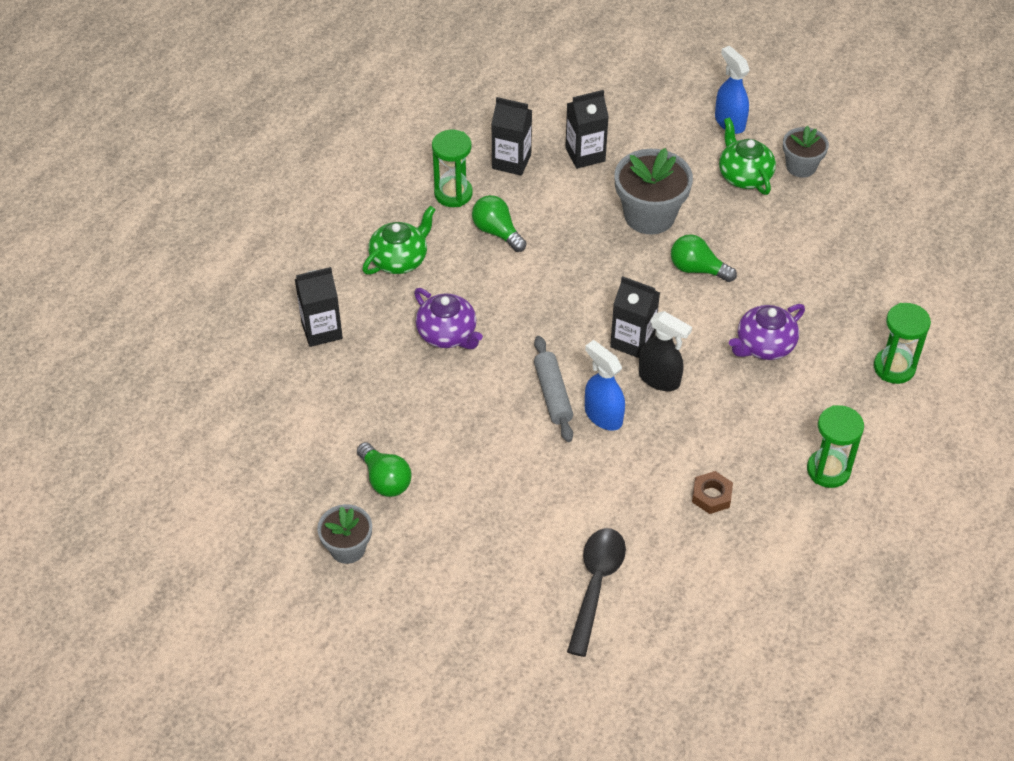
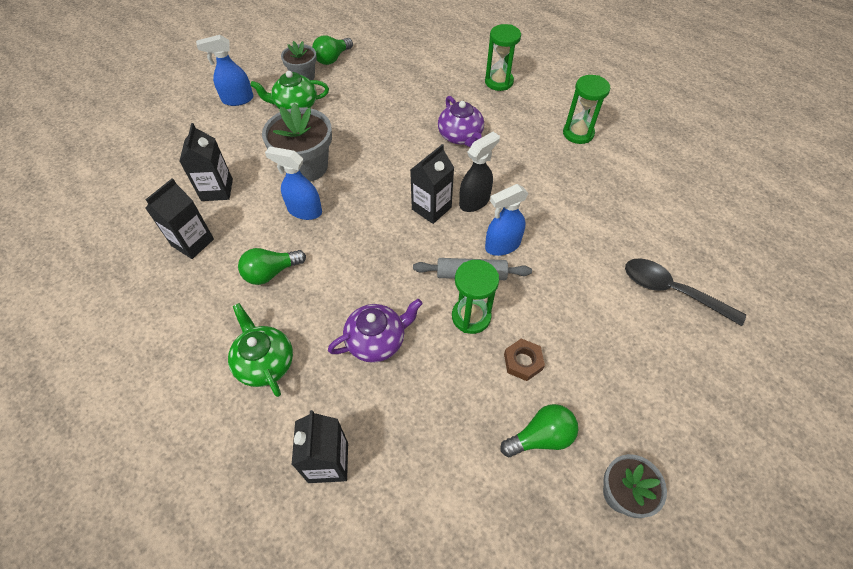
camera: 75 degrees left, 5 degrees up
green hourglass [432,130,473,207] -> green hourglass moved to [452,260,499,334]
green light bulb [671,234,737,282] -> green light bulb moved to [312,35,353,65]
brown nut [692,471,733,514] -> brown nut moved to [504,339,545,381]
none -> blue spray bottle [265,146,322,220]

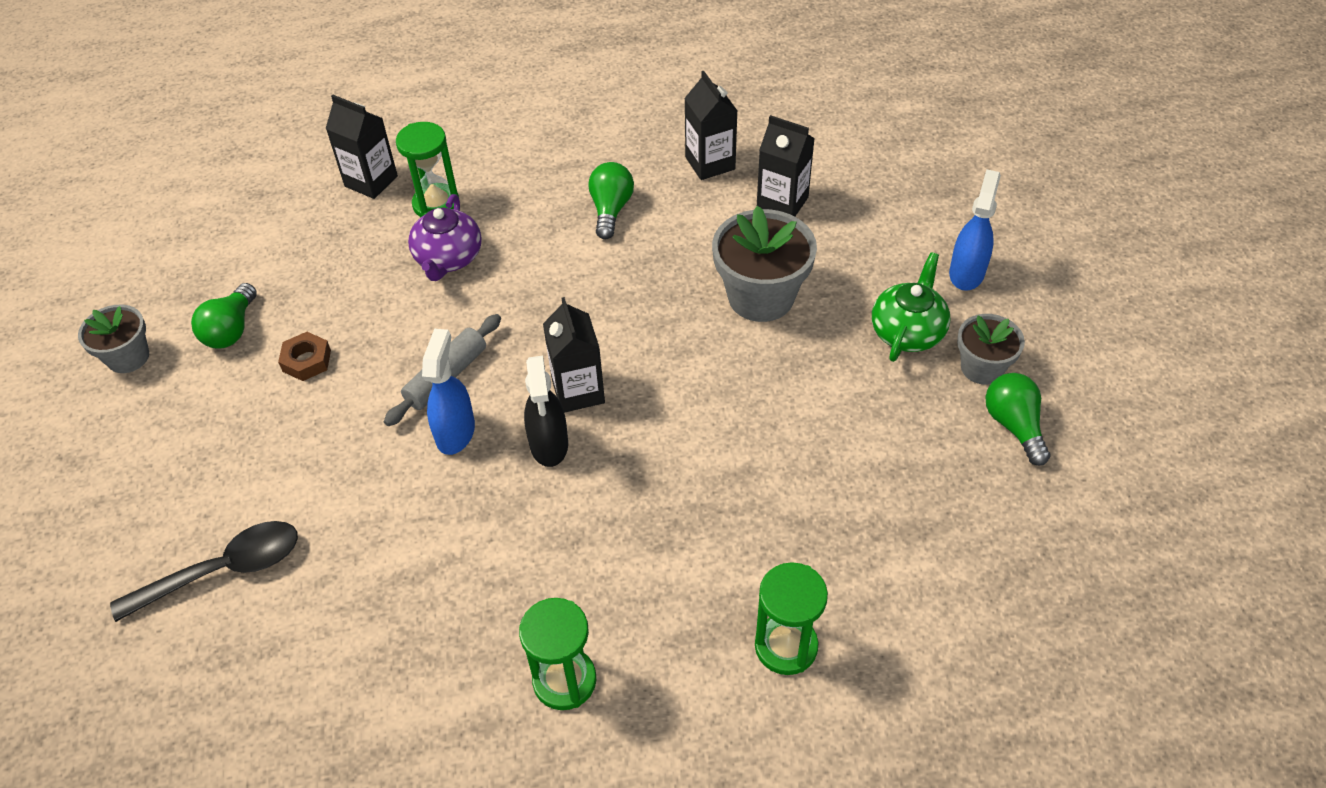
camera: 125 degrees right, 5 degrees down
green teapot [228,303,293,397] -> none
blue spray bottle [265,146,322,220] -> none
purple teapot [438,96,484,147] -> none
green hourglass [452,260,499,334] -> green hourglass moved to [396,122,459,217]

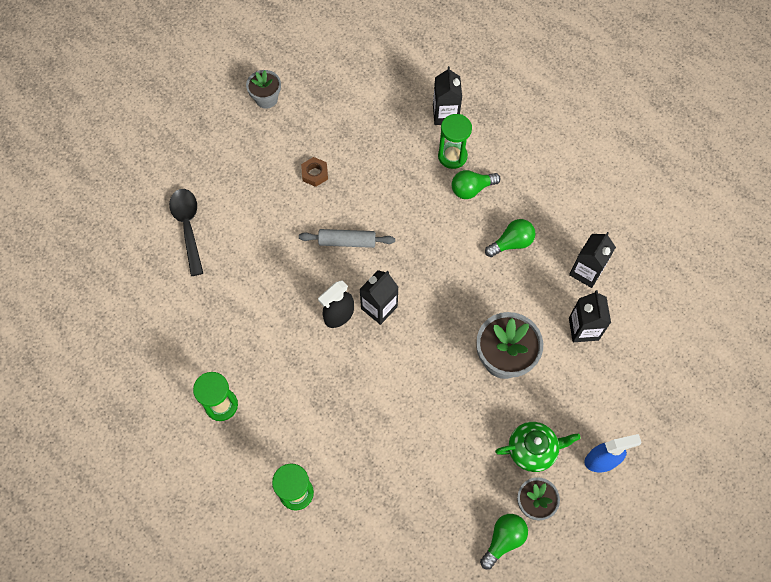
camera: 55 degrees right, 15 degrees up
black spoon [110,521,298,622] -> black spoon turned 135 degrees counterclockwise [169,189,203,276]
green light bulb [191,283,257,348] -> green light bulb moved to [452,170,501,199]
purple teapot [408,194,482,281] -> none
blue spray bottle [422,329,475,455] -> none

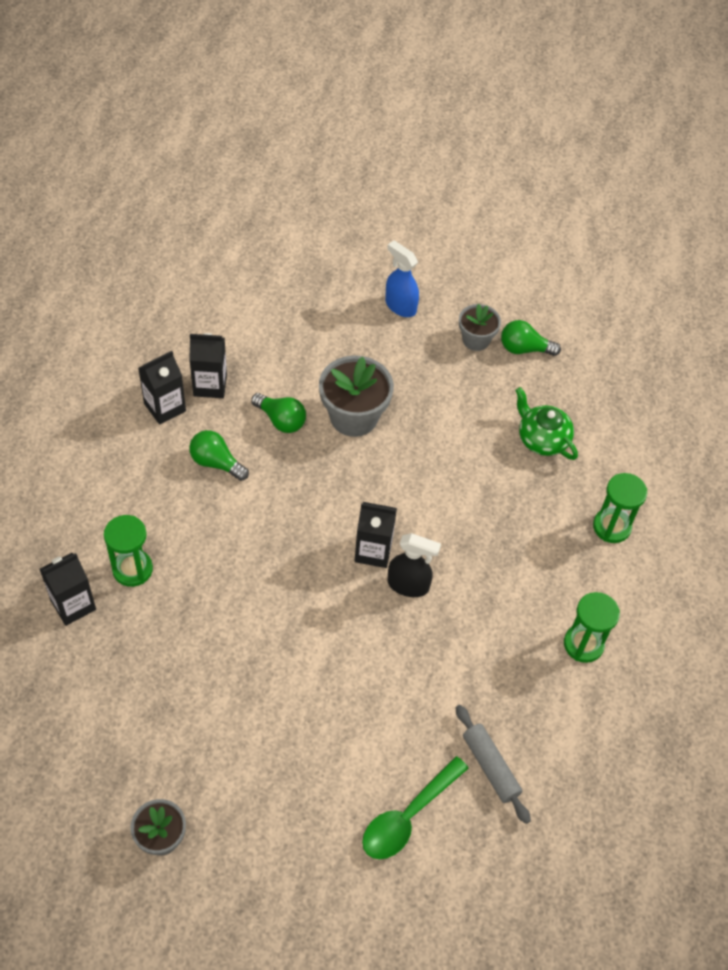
camera: 125 degrees left, 10 degrees down
black spoon [169,189,203,276] -> green spoon [362,756,469,859]
grey rolling pin [299,229,395,248] -> grey rolling pin moved to [456,705,531,824]
brown nut [301,157,328,187] -> none
green light bulb [452,170,501,199] -> green light bulb moved to [251,393,306,433]
green teapot [495,422,581,472] -> green teapot moved to [515,387,578,460]
black carton [569,290,611,342] -> black carton moved to [138,351,186,425]

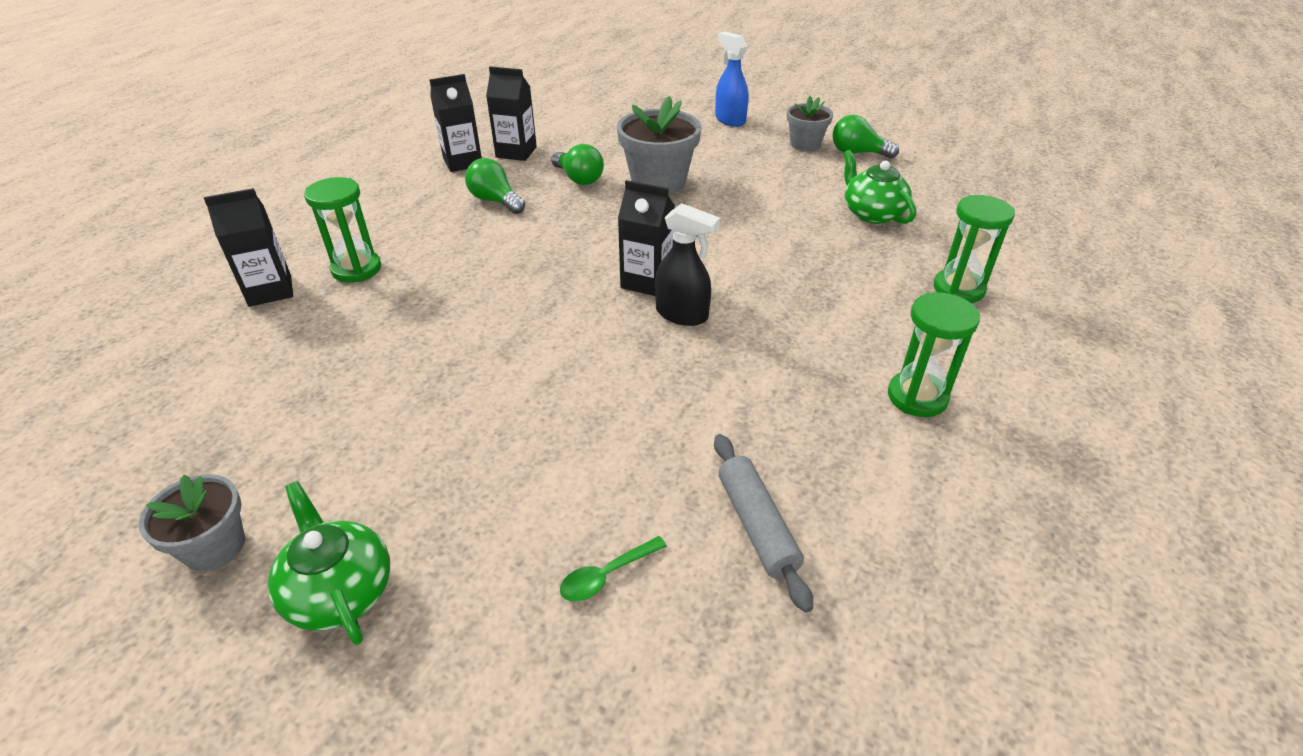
camera: 15 degrees right, 15 degrees down
green spoon [362,756,469,859] -> green spoon [560,536,667,602], size x0.52
none -> green teapot [268,481,390,645]

